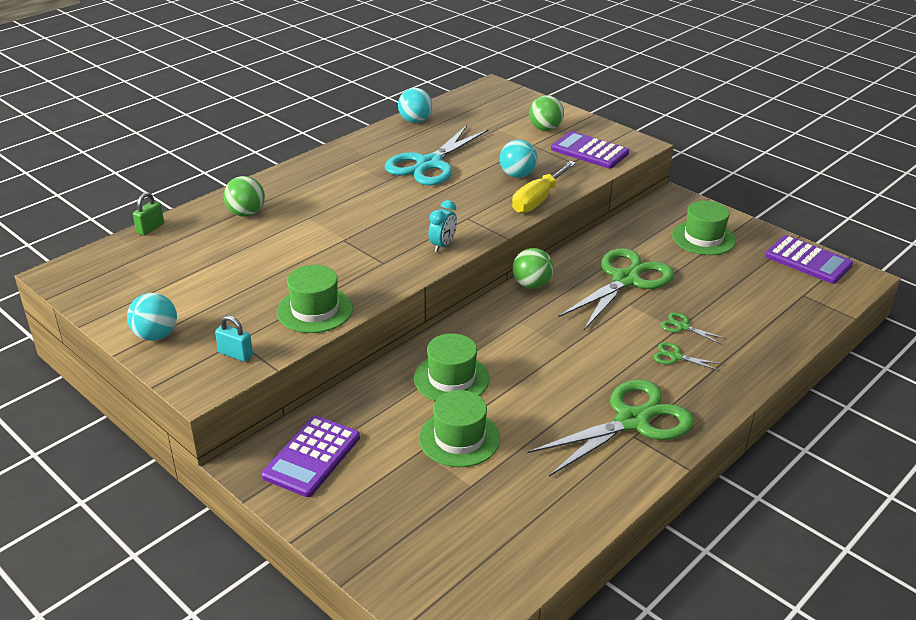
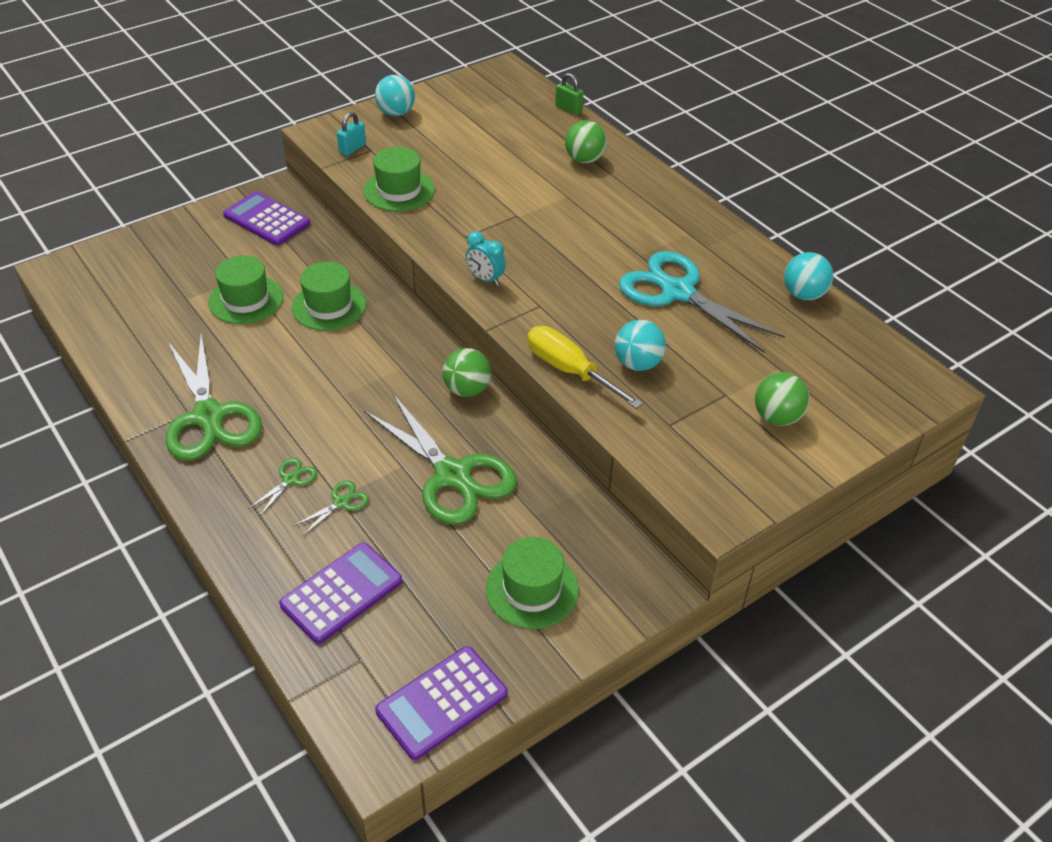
camera: 100 degrees right, 10 degrees up
purple calculator [551,131,629,169] -> purple calculator moved to [279,542,403,644]

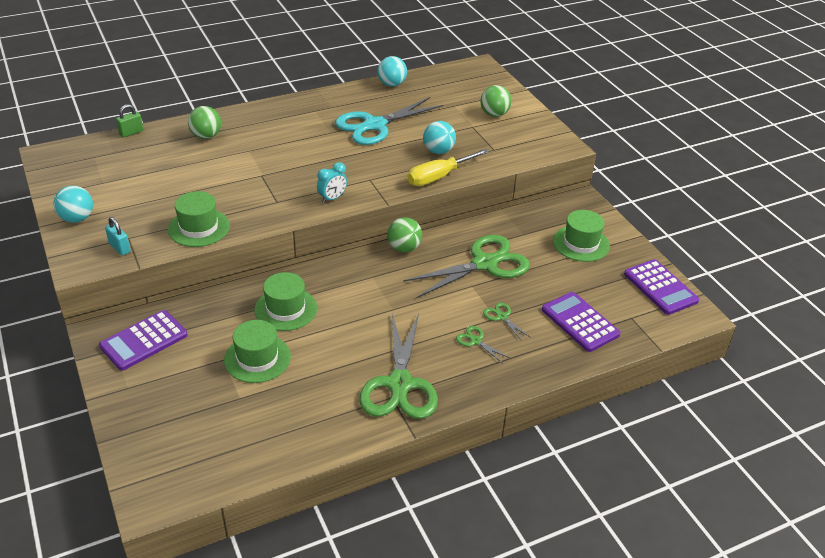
camera: 80 degrees left, 5 degrees down
green scissors [166,333,262,460] -> green scissors turned 105 degrees clockwise [359,313,438,419]

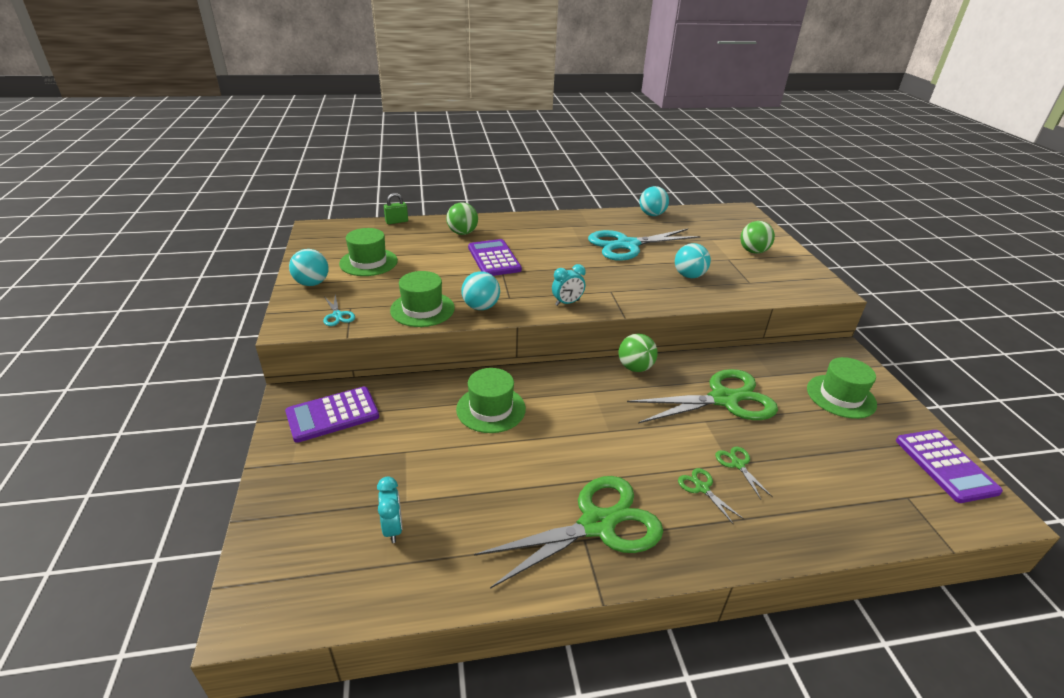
camera: 15 degrees right, 5 degrees down
turquoise padlock [105,217,131,256] -> turquoise scissors [323,294,355,326]
green hat [224,320,291,383] -> green hat moved to [339,228,398,276]
green scissors [359,313,438,419] -> green scissors turned 135 degrees counterclockwise [474,476,663,589]
yellow screwdriver [407,149,489,186] -> none
purple calculator [542,292,621,352] -> purple calculator moved to [468,239,522,276]
none -> turquoise clock [377,477,402,543]
none -> turquoise ball [461,271,500,310]

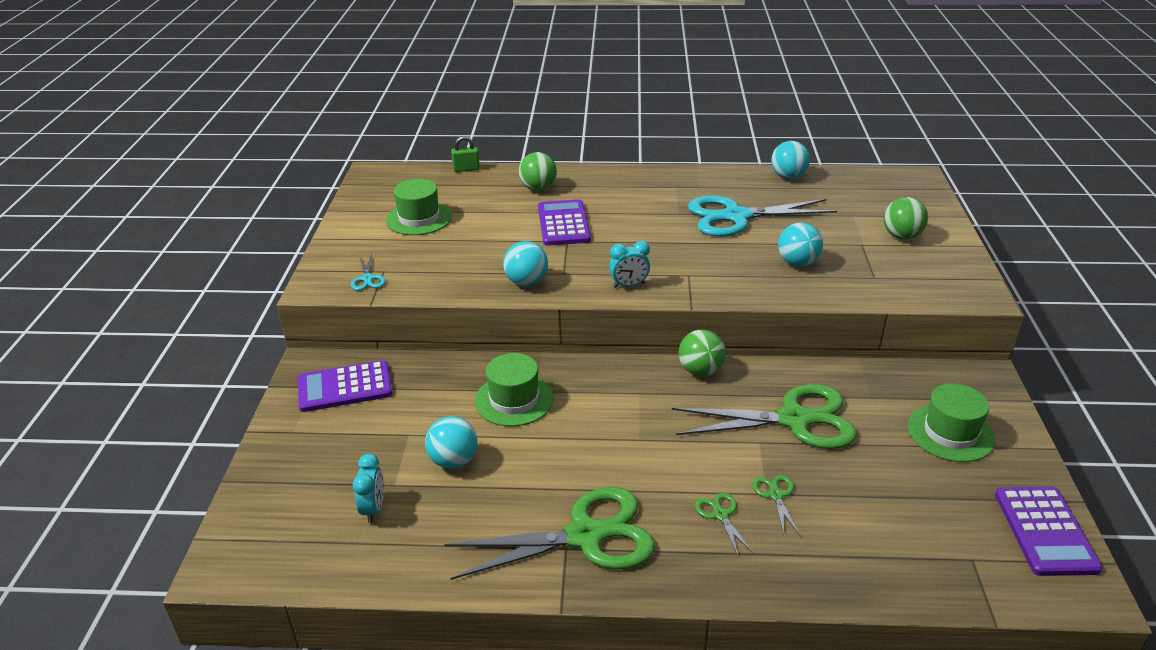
camera: 15 degrees right, 0 degrees up
turquoise ball [289,249,329,286] -> turquoise ball moved to [425,416,478,469]
green hat [390,271,455,327] -> none

